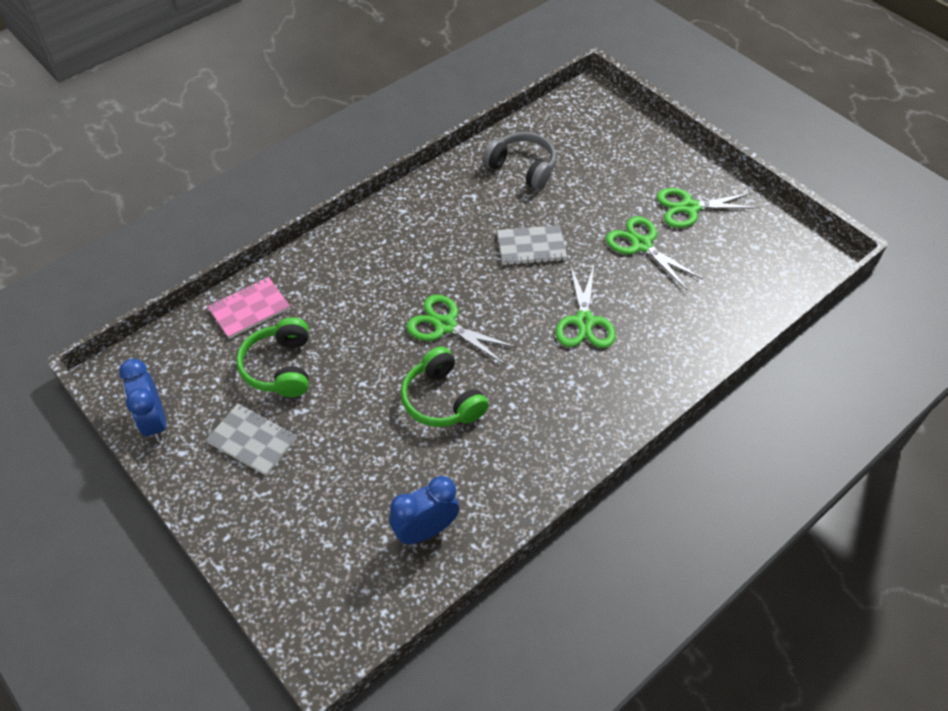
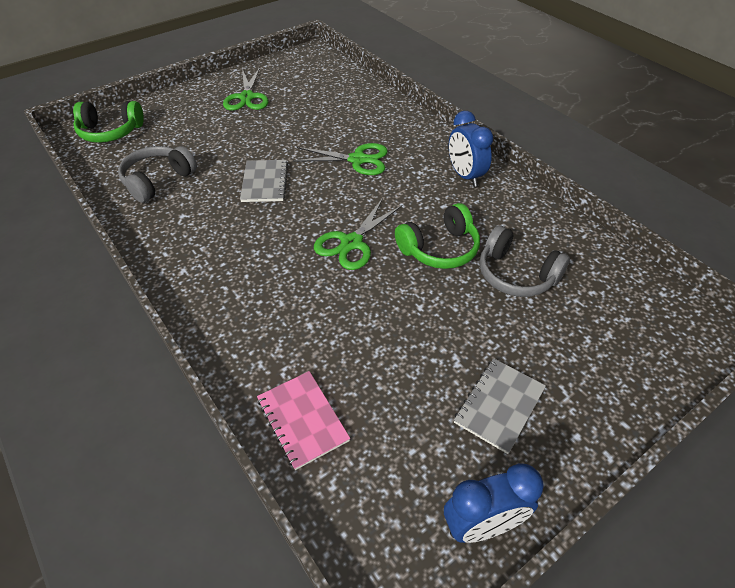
camera: 85 degrees left, 5 degrees down
green headphones [236,317,309,397] -> green headphones moved to [73,101,144,143]
blue clock [389,476,459,544] -> blue clock moved to [449,111,493,187]
green scissors [606,216,703,290] -> none
none -> grey headphones [479,225,570,297]

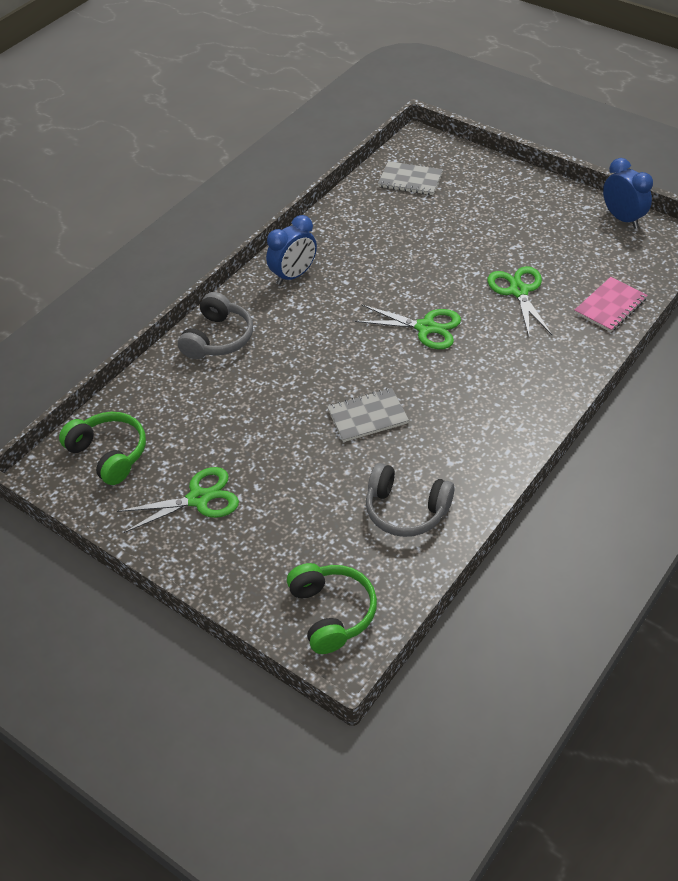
camera: 105 degrees left, 0 degrees up
green scissors [293,143,388,175] -> green scissors moved to [487,266,552,336]
green headphones [395,203,480,269] -> green headphones moved to [59,412,146,485]
grey notebook [454,358,546,454] -> grey notebook moved to [378,161,443,195]
grey headphones [479,225,570,297] -> grey headphones moved to [178,292,253,359]

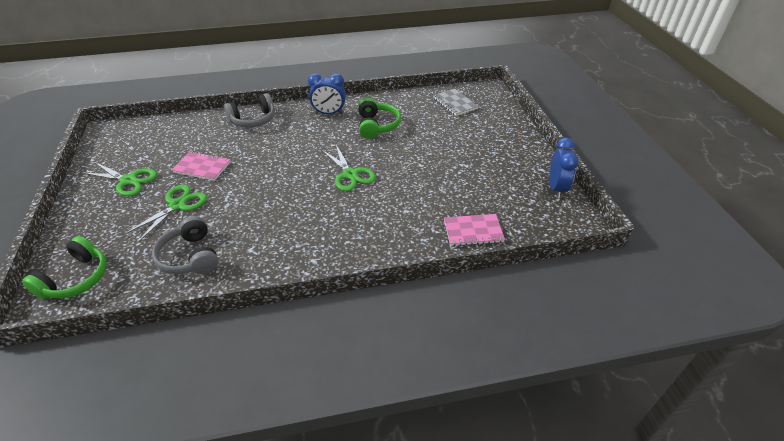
camera: 40 degrees right, 5 degrees down
green headphones [59,412,146,485] -> green headphones moved to [358,98,401,139]
grey notebook [327,388,409,442] -> none
green scissors [487,266,552,336] -> green scissors moved to [123,185,207,243]
none -> pink notebook [172,151,231,181]

